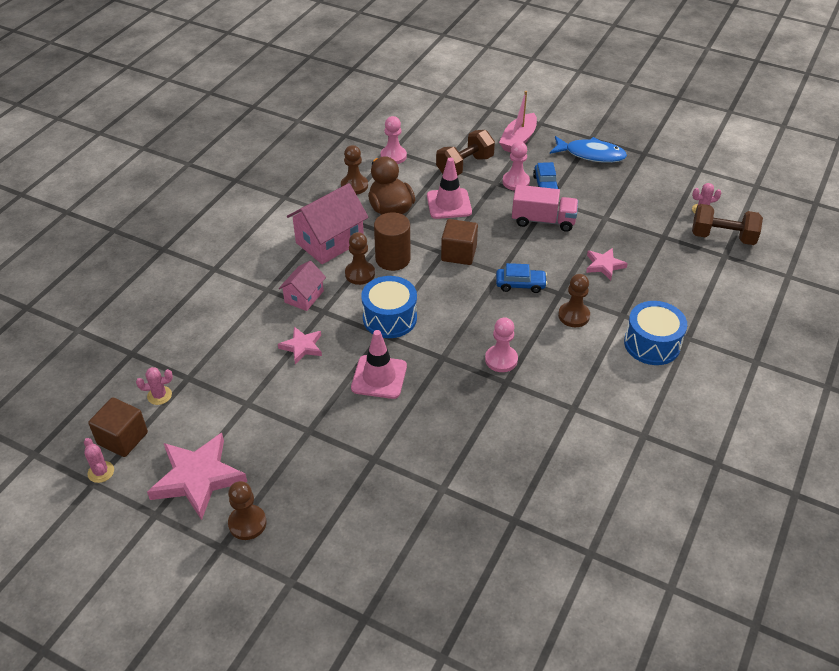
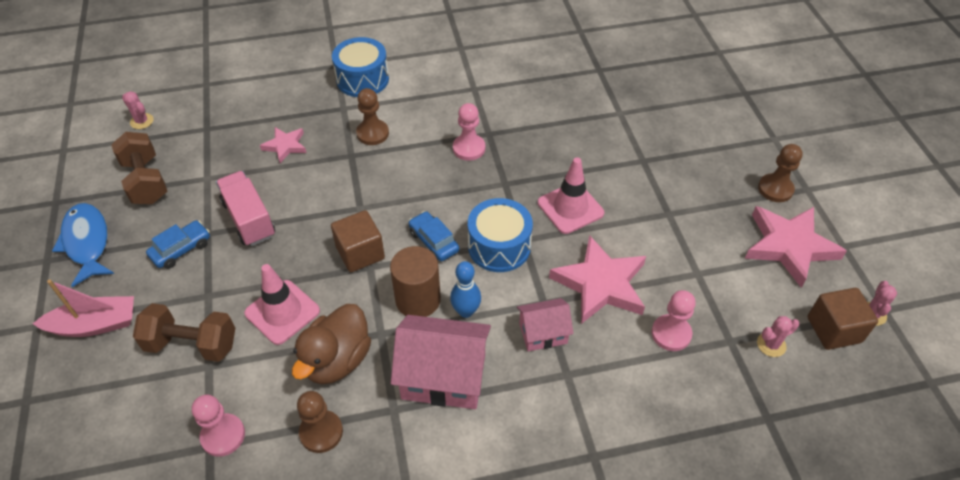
camera: 130 degrees left, 5 degrees up
pink cactus [136,367,173,405] -> pink cactus turned 60 degrees counterclockwise [757,316,799,357]
pink star [278,327,322,364] -> pink star [549,235,646,324], size x1.87
brown pawn [345,232,375,285] -> blue bowling pin [450,261,481,318]
blue car [496,263,547,293] -> blue car moved to [409,211,459,261]
pink pawn [503,141,530,191] -> pink pawn moved to [651,290,696,351]
brown dumbbell [692,204,763,245] -> brown dumbbell moved to [111,132,167,204]

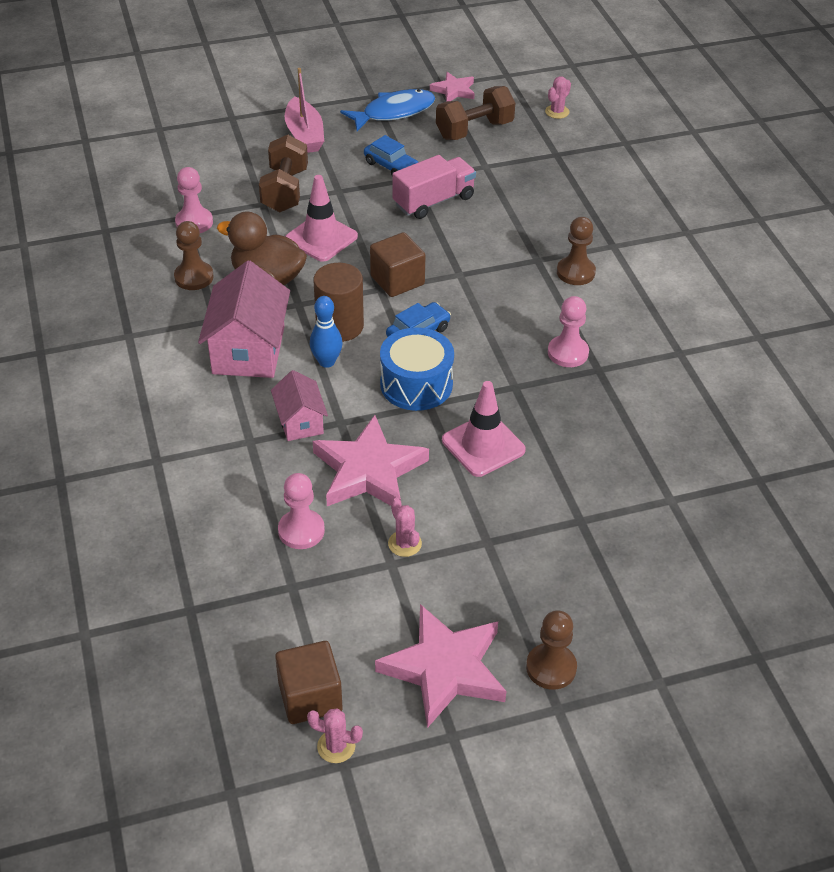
camera: 85 degrees right, 5 degrees down
pink star [260,127,307,163] -> pink star moved to [430,72,475,102]
blue drum [332,37,389,97] -> none
pink cactus [757,316,799,357] -> pink cactus moved to [388,498,422,557]

